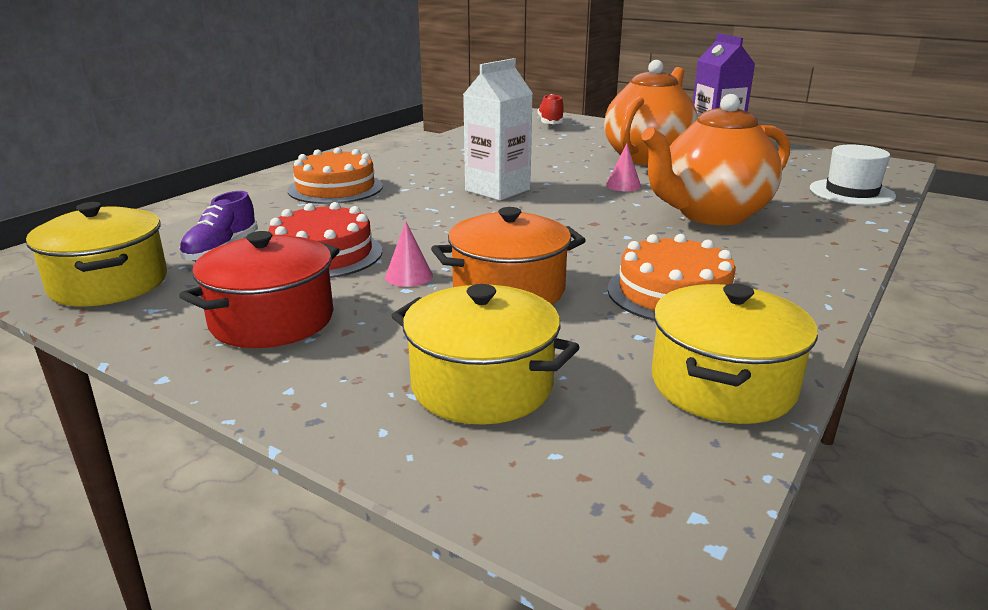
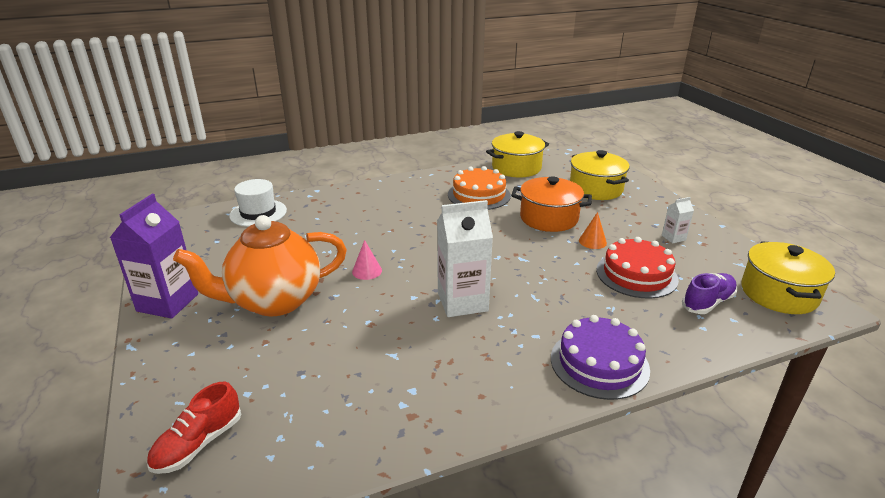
camera: 145 degrees left, 5 degrees up
red pot [179,231,340,348] -> white carton [662,197,694,243]
orange cake [288,148,383,204] -> purple cake [551,315,650,400]
pink cone [385,221,433,287] -> orange cone [579,212,607,249]
orange teapot [641,94,790,225] -> none

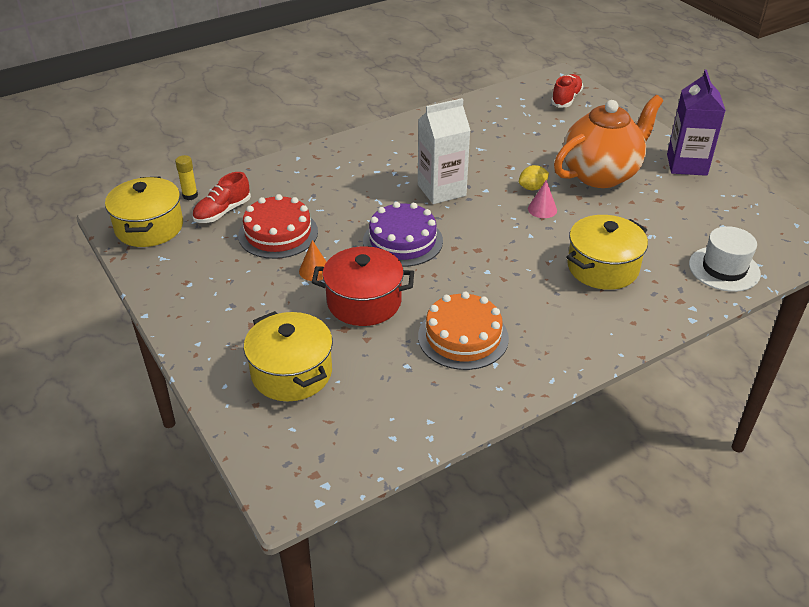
camera: 170 degrees right, 10 degrees up
yellow pot [486,131,549,177] -> yellow pot moved to [566,215,648,290]
orange pot [511,177,592,232] -> red pot [312,246,414,326]
purple cake [551,315,650,400] -> purple cake moved to [363,202,443,267]
white carton [662,197,694,243] -> none
purple shoe [682,273,737,314] -> red shoe [192,172,251,223]
none -> yellow glue stick [175,155,198,200]
none -> yellow lemon [519,165,549,190]

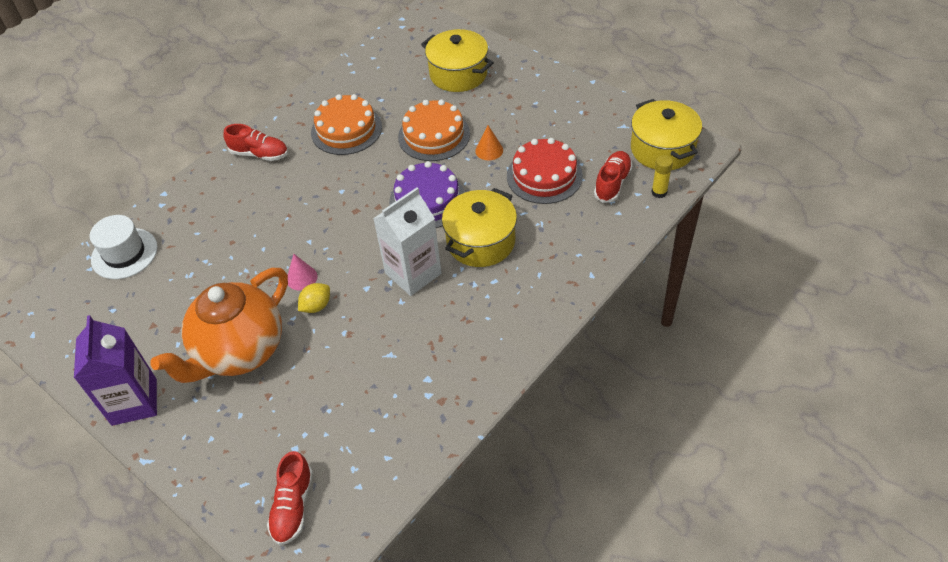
camera: 165 degrees right, 10 degrees up
red pot [312,246,414,326] -> orange cake [398,99,470,161]
yellow pot [566,215,648,290] -> yellow pot moved to [442,188,517,267]
none -> red shoe [223,124,288,161]

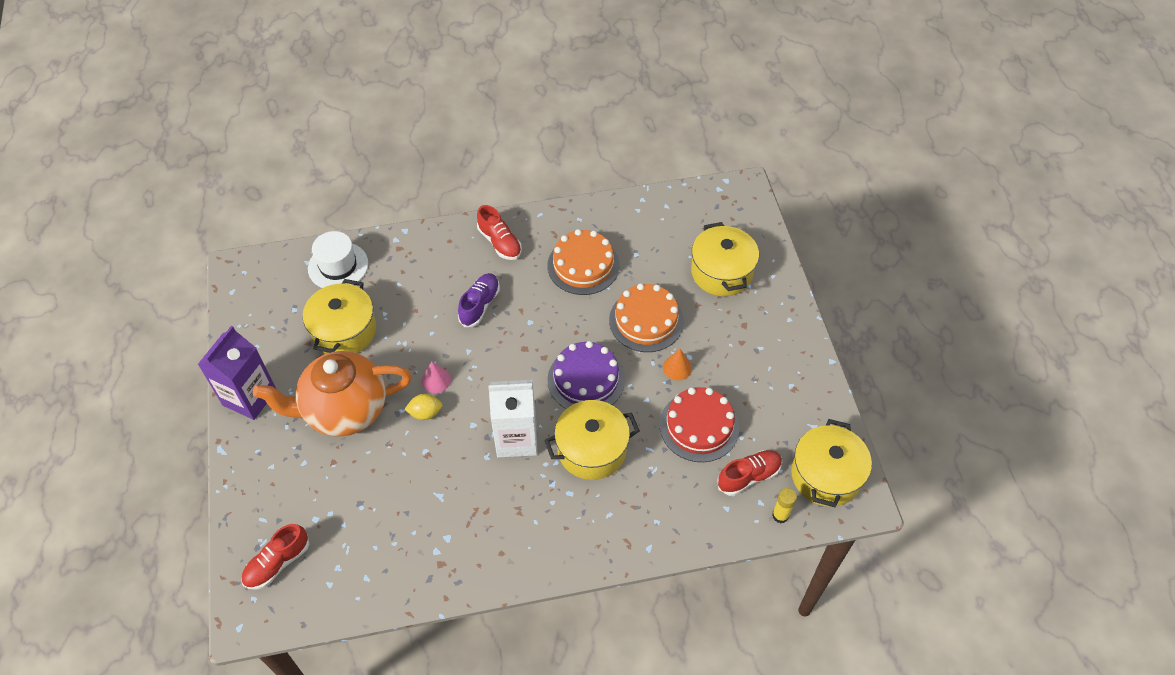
camera: 35 degrees right, 5 degrees up
none -> yellow pot [303,279,376,354]
none -> purple shoe [458,273,500,327]

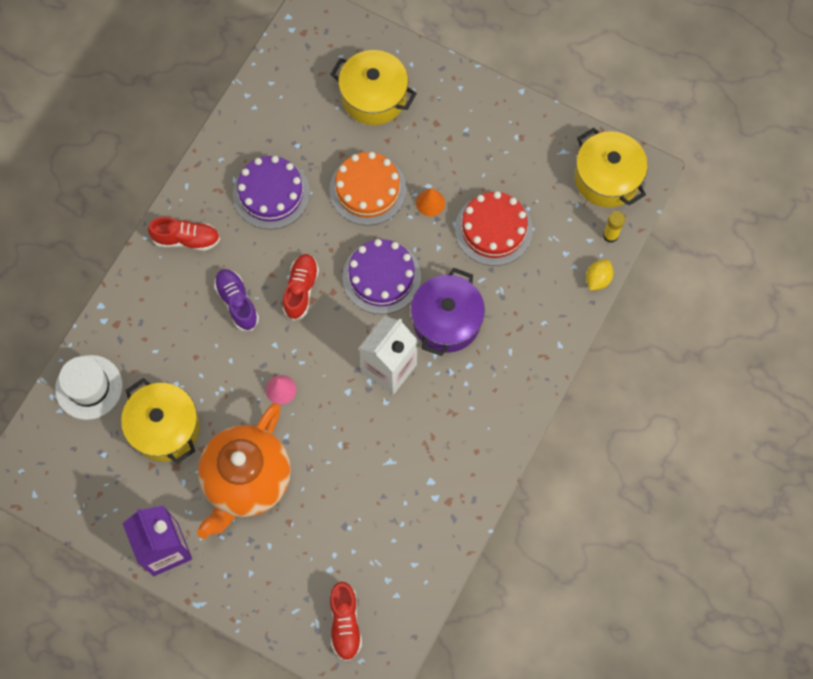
camera: 50 degrees left, 15 degrees up
yellow lemon [404,394,443,420] -> yellow lemon moved to [586,260,614,291]
yellow pot [544,400,640,480] -> purple pot [411,268,485,356]
orange cake [548,229,619,295] -> purple cake [233,156,310,229]
red shoe [717,450,782,496] -> red shoe moved to [283,254,319,320]

